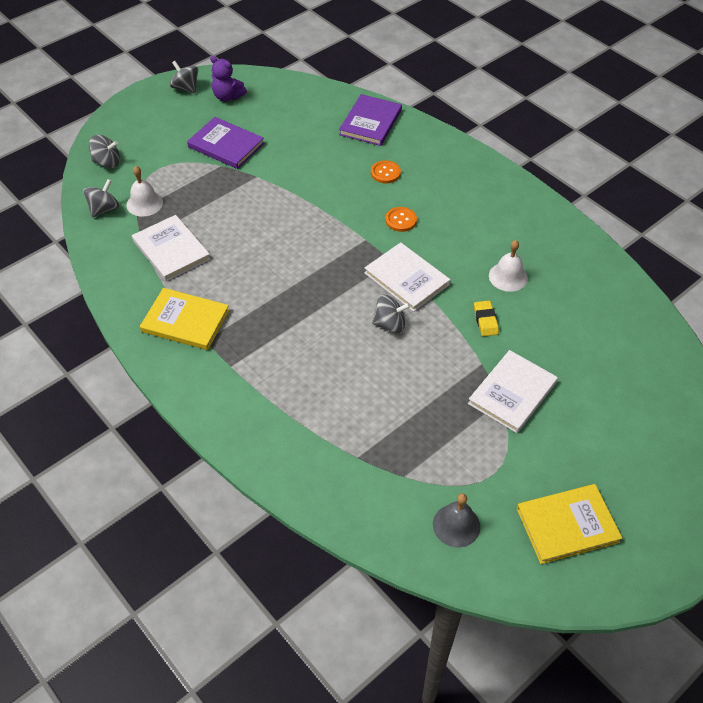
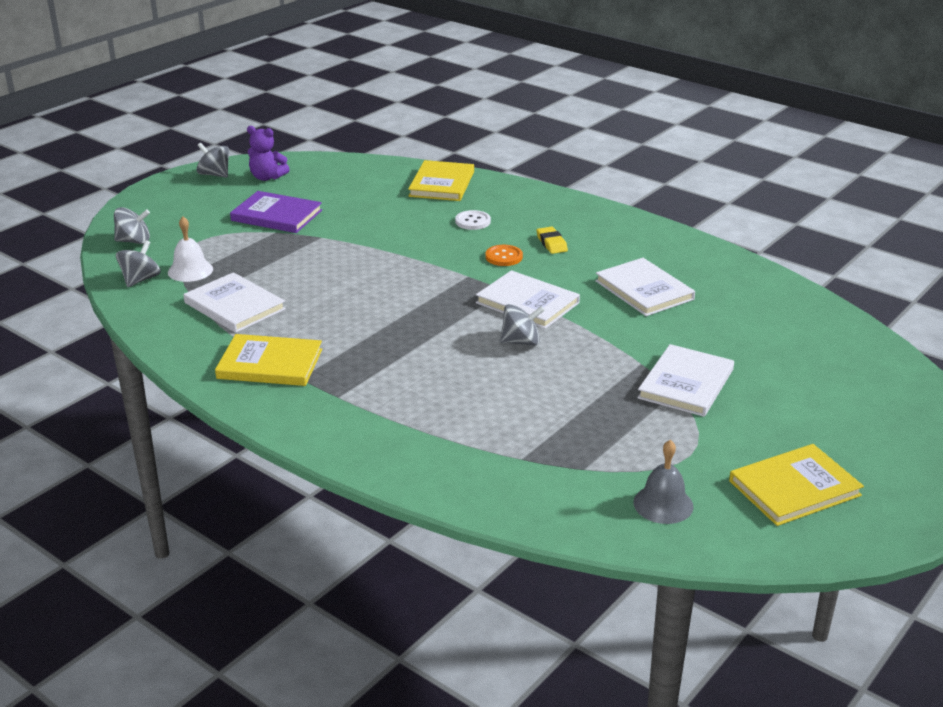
camera: 10 degrees left, 20 degrees down
purple book [339,94,402,146] -> yellow book [408,160,474,201]
orange button [371,160,401,183] -> white button [455,210,491,230]
yellow eraser [474,301,499,336] -> yellow eraser moved to [536,227,568,254]
white bell [489,240,528,292] -> white book [595,258,695,316]

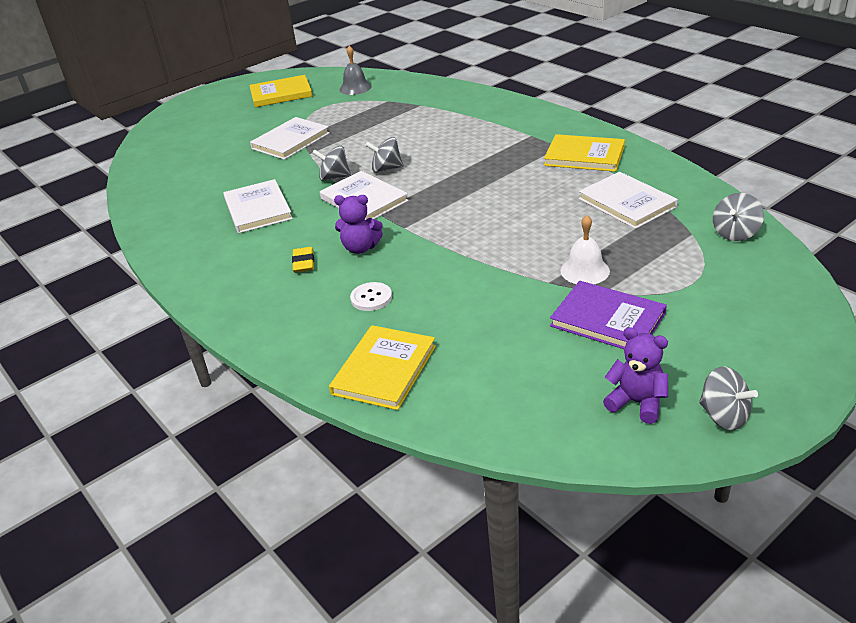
camera: 165 degrees left, 5 degrees up
grey spinning top [114,207,150,244] -> grey spinning top moved to [312,145,351,181]
white bell [168,217,213,282] -> white bell moved to [560,215,610,284]
orange button [485,245,523,266] -> purple teddy bear [334,195,383,254]

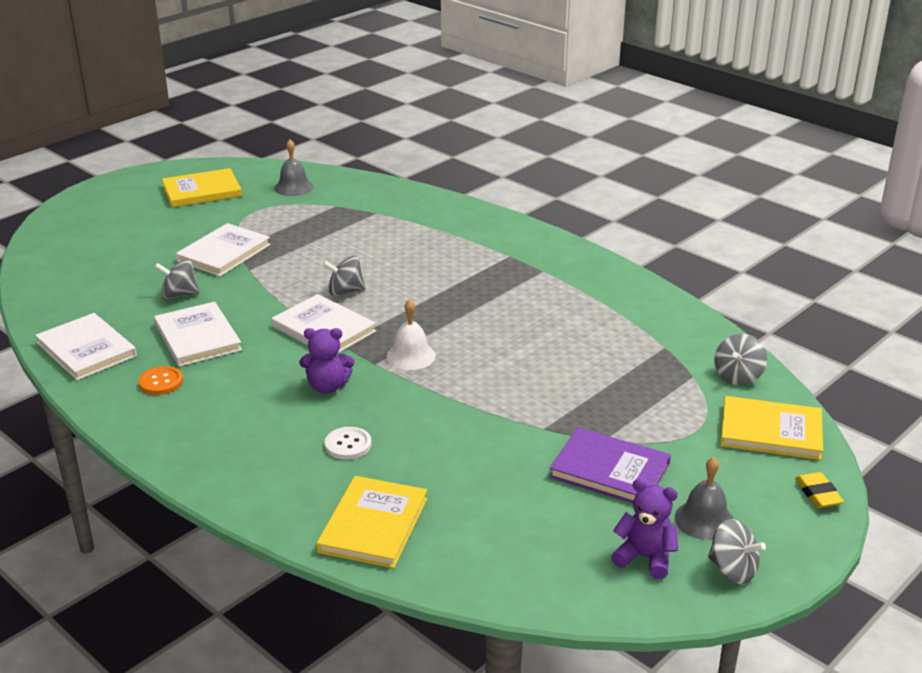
camera: 10 degrees left, 5 degrees down
yellow eraser [292,247,314,273] -> yellow eraser moved to [795,472,844,508]
grey spinning top [312,145,351,181] -> grey spinning top moved to [155,259,200,299]
yellow book [544,134,625,172] -> yellow book moved to [720,396,823,460]
white bell [560,215,610,284] -> white bell moved to [386,299,436,370]
white book [579,172,678,229] -> white book moved to [35,313,137,380]
none -> orange button [138,366,183,395]
none -> grey bell [675,457,734,540]

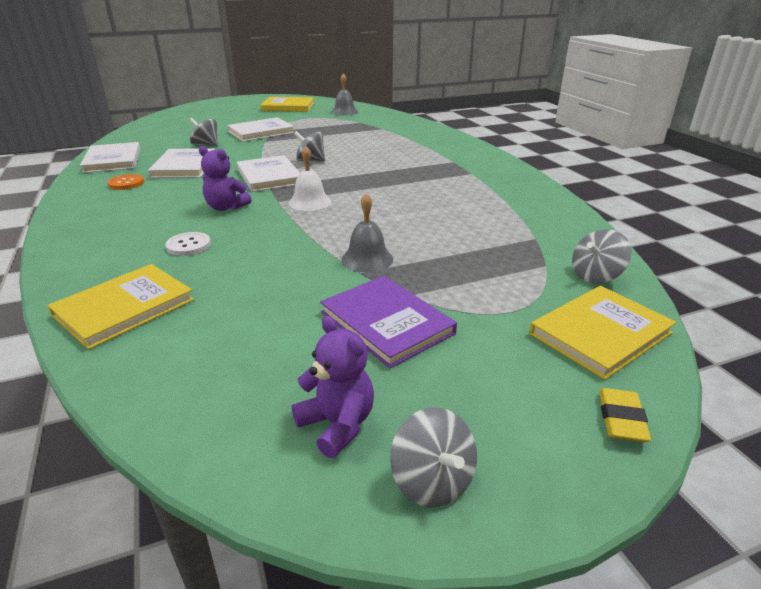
camera: 25 degrees right, 0 degrees up
grey bell [675,457,734,540] -> grey bell moved to [341,193,393,273]
yellow book [720,396,823,460] -> yellow book turned 75 degrees counterclockwise [529,286,676,380]

